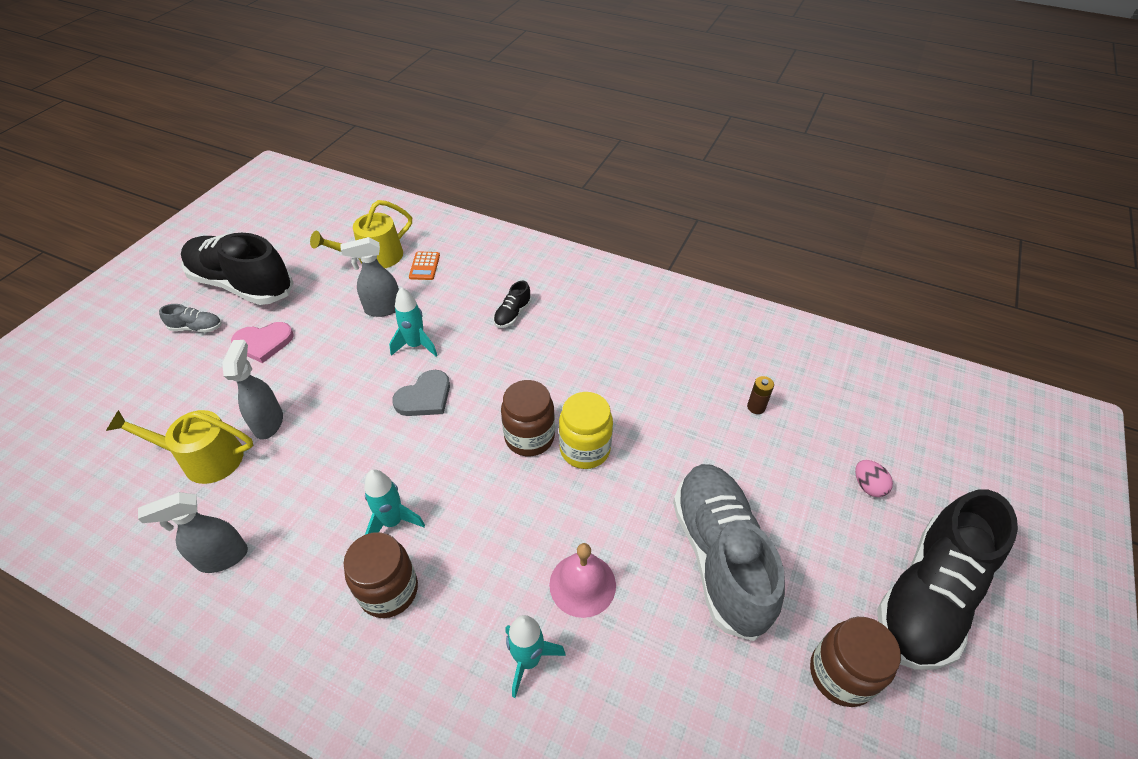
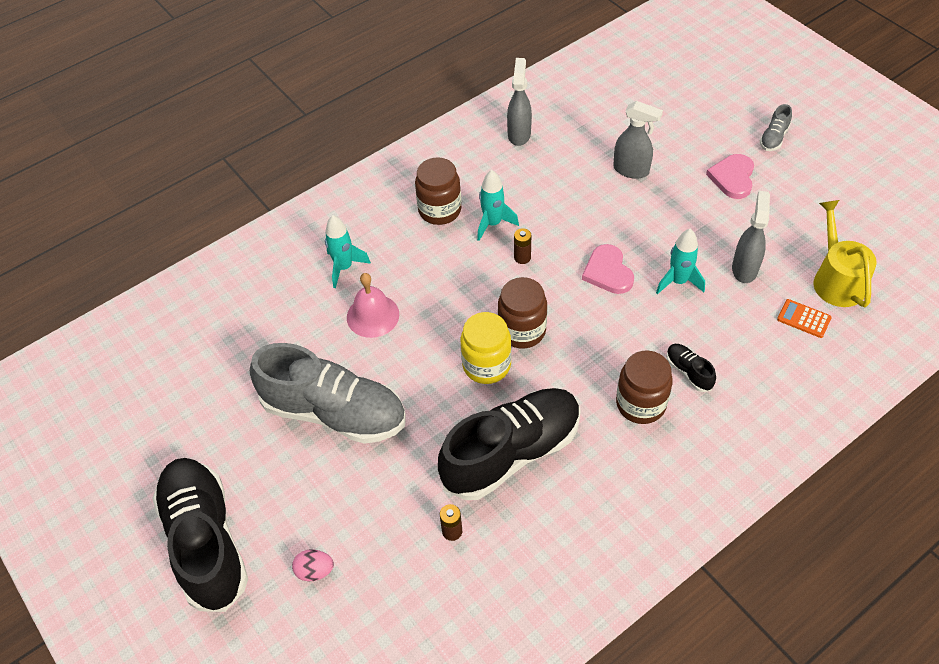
camera: 120 degrees right, 5 degrees up
yellow watering can [106,410,253,484] -> none
black shoe [181,233,294,305] -> black shoe moved to [438,388,581,500]
grey heart [392,370,450,416] -> pink heart [582,244,634,294]
brown jar [810,617,901,707] -> brown jar moved to [616,351,673,424]
none -> brown battery [514,228,531,264]

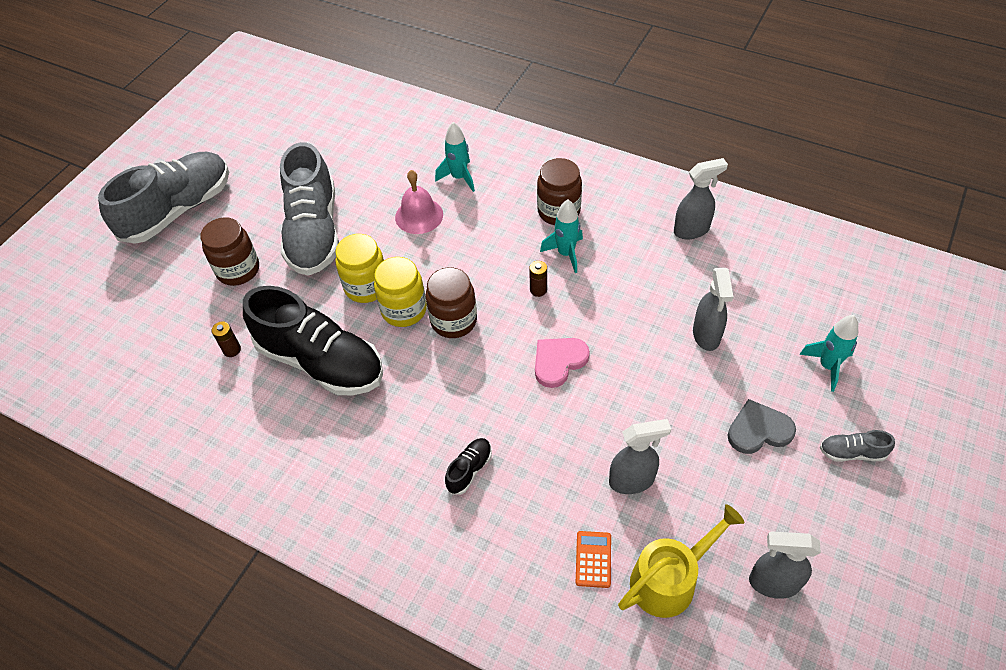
camera: 65 degrees right, 0 degrees up
black shoe [152,458,248,612] -> grey shoe [98,152,229,244]
pink egg [292,549,334,581] -> none
brown jar [616,351,673,424] -> brown jar moved to [200,217,259,286]
turquoise rocket [656,229,705,294] -> turquoise rocket moved to [799,315,858,392]
pink heart [706,154,754,199] -> grey heart [727,399,796,454]
none -> yellow jar [335,234,384,303]
none -> grey spray bottle [749,531,821,599]

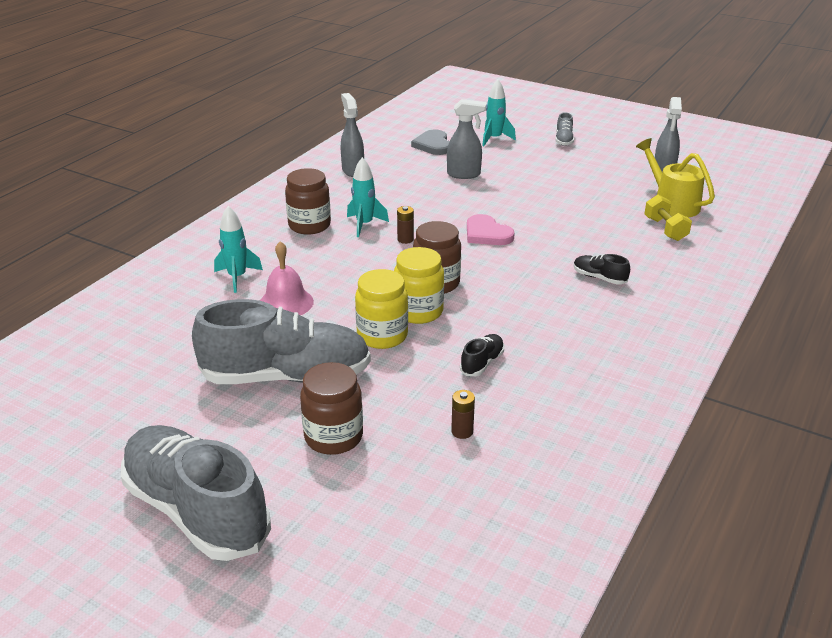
camera: 90 degrees left, 20 degrees down
black shoe [243,286,383,395] -> black shoe [460,334,504,376], size x0.40
orange calculator [576,531,611,588] -> yellow dumbbell [644,195,692,241]
grey spray bottle [609,419,671,494] -> none
grey heart [727,399,796,454] -> grey heart moved to [411,130,449,155]

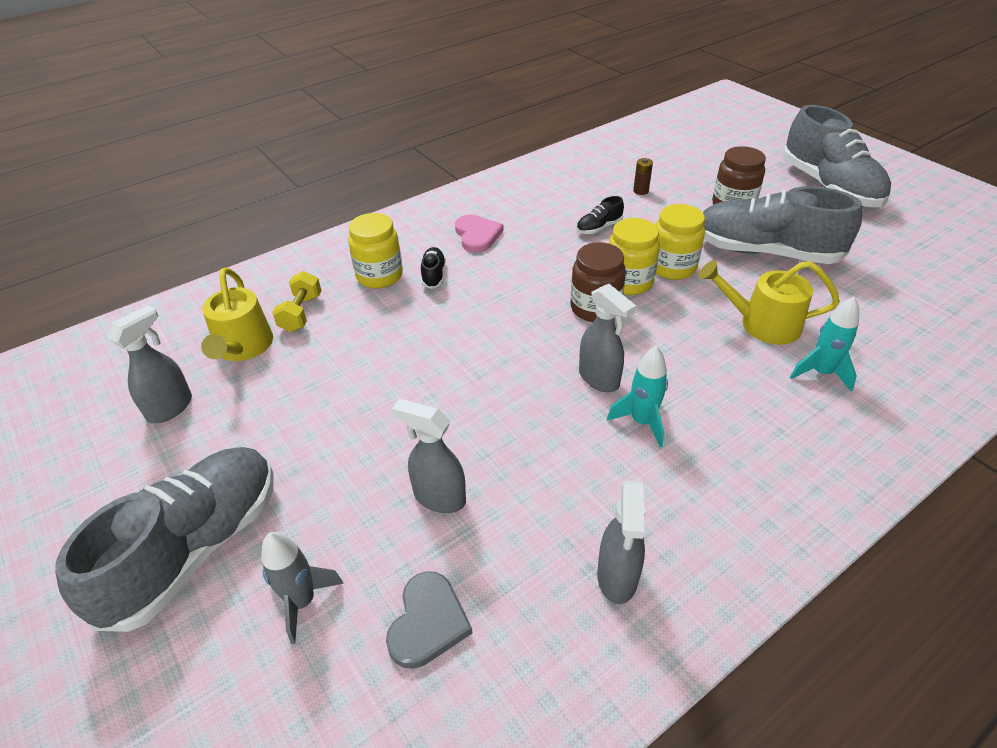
camera: 155 degrees left, 10 degrees up
pink bell [260,241,314,315] -> yellow watering can [699,260,840,345]
brown jar [285,168,331,235] -> none
brown battery [397,206,414,244] -> grey spray bottle [579,284,636,392]
pink heart [467,214,515,245] -> pink heart moved to [455,215,504,253]
turquoise rocket [482,79,516,146] -> grey rocket [261,532,344,644]
grey shoe [555,112,574,146] -> grey shoe [55,447,274,632], size x2.48
black shoe [574,254,630,284] -> black shoe turned 150 degrees counterclockwise [421,247,446,289]
none -> yellow jar [348,213,403,288]

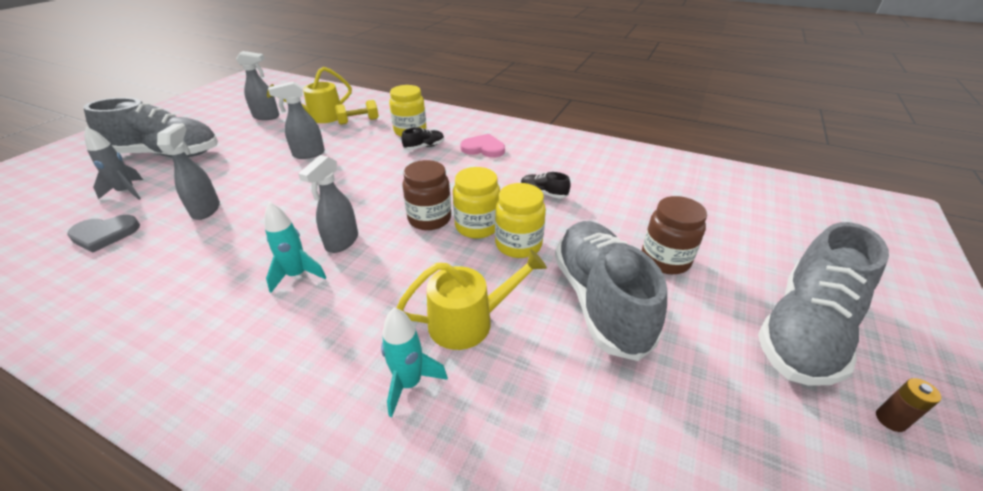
camera: 60 degrees right, 5 degrees down
pink heart [455,215,504,253] -> pink heart turned 120 degrees counterclockwise [460,134,505,157]
grey spray bottle [597,480,645,604] -> grey spray bottle moved to [268,81,325,159]
brown battery [633,158,653,195] -> brown battery moved to [876,378,942,432]
yellow watering can [699,260,840,345] -> yellow watering can turned 90 degrees clockwise [397,249,547,350]

